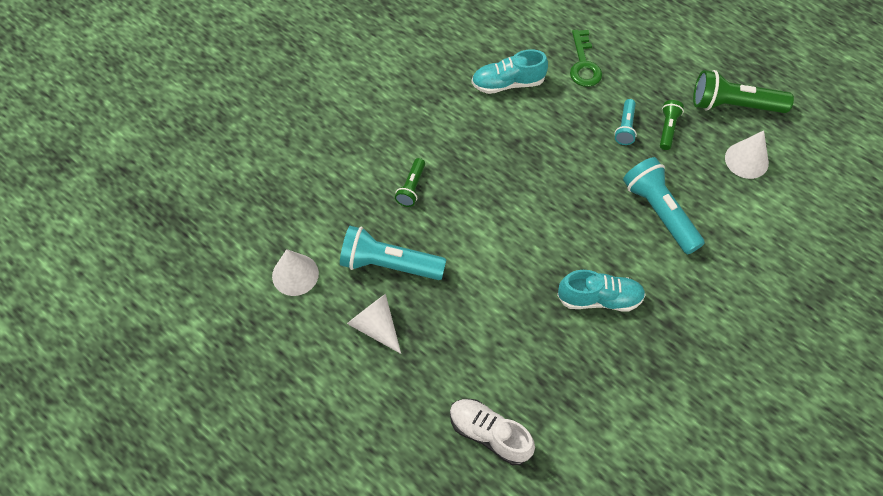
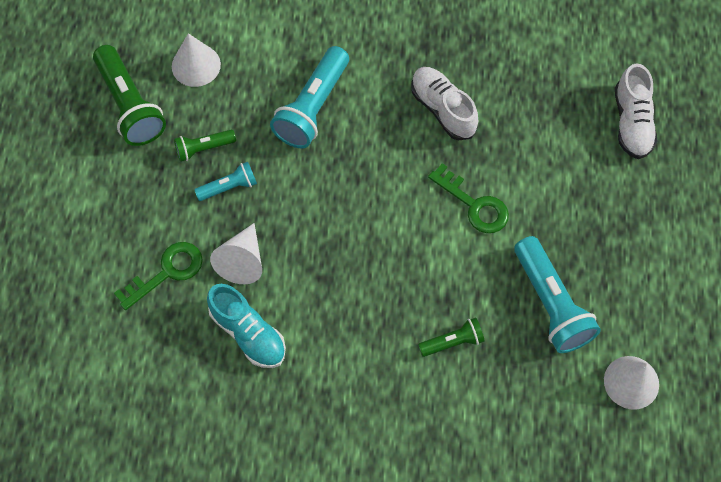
camera: 125 degrees left, 5 degrees up
white cone [347,294,401,354] -> white cone moved to [210,223,262,284]
turquoise shoe [557,270,646,311] -> white shoe [411,67,478,140]
none -> green key [428,163,509,233]

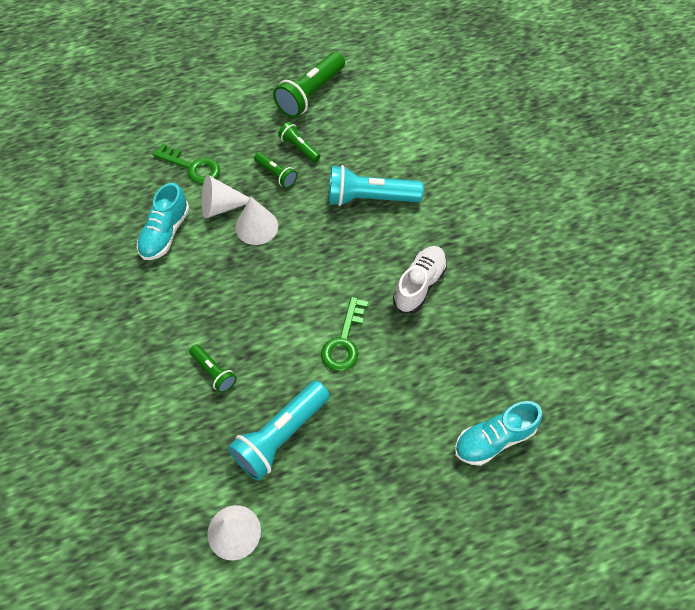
camera: 65 degrees right, 5 degrees down
white cone [172,33,221,87] -> white cone moved to [235,197,278,245]
turquoise flashlight [195,162,257,201] -> green flashlight [254,152,297,188]
white shoe [615,63,658,159] -> turquoise shoe [455,401,542,466]

